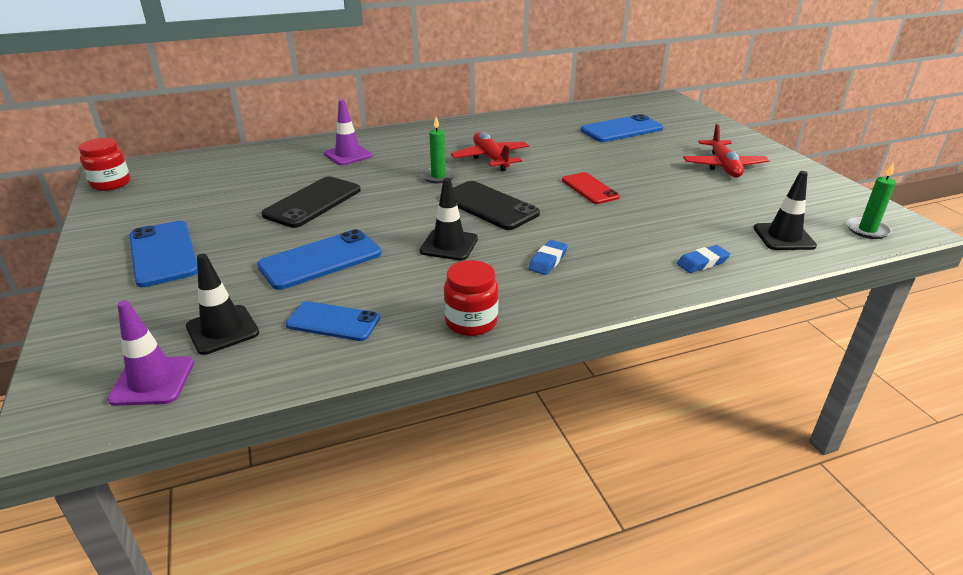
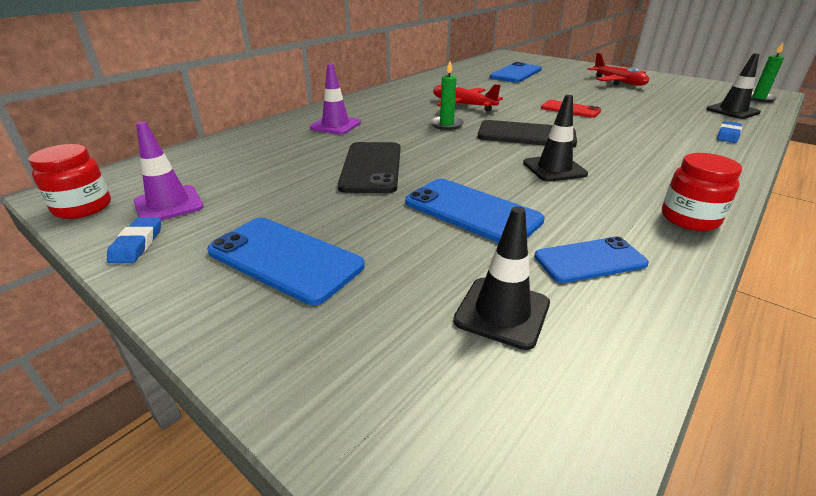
camera: 30 degrees left, 0 degrees up
purple traffic cone [107,300,194,406] -> purple traffic cone moved to [134,121,204,220]
blue phone [257,229,382,290] -> blue phone turned 75 degrees counterclockwise [405,179,545,243]
blue eraser [529,240,568,275] -> blue eraser moved to [107,218,161,263]

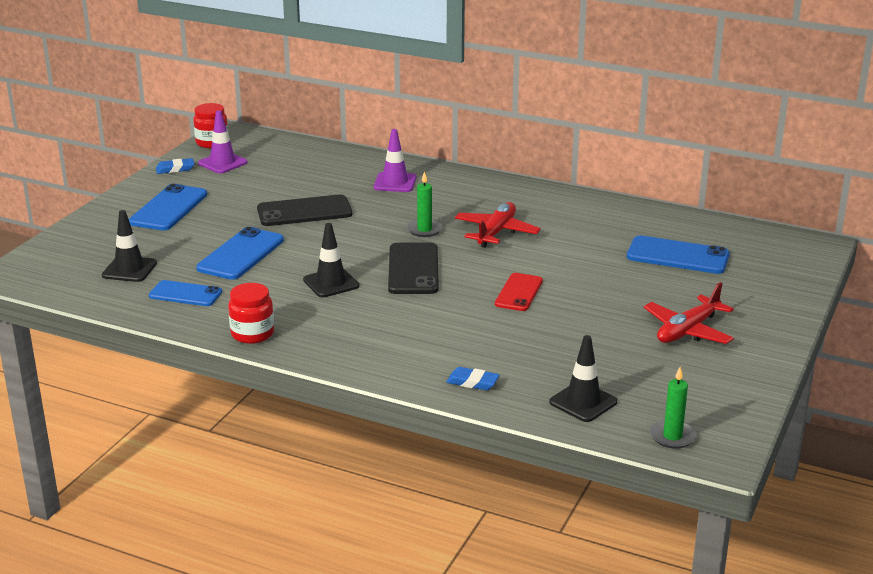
camera: 75 degrees right, 5 degrees down
blue phone [534,236,649,283] -> blue phone turned 45 degrees counterclockwise [149,280,222,306]

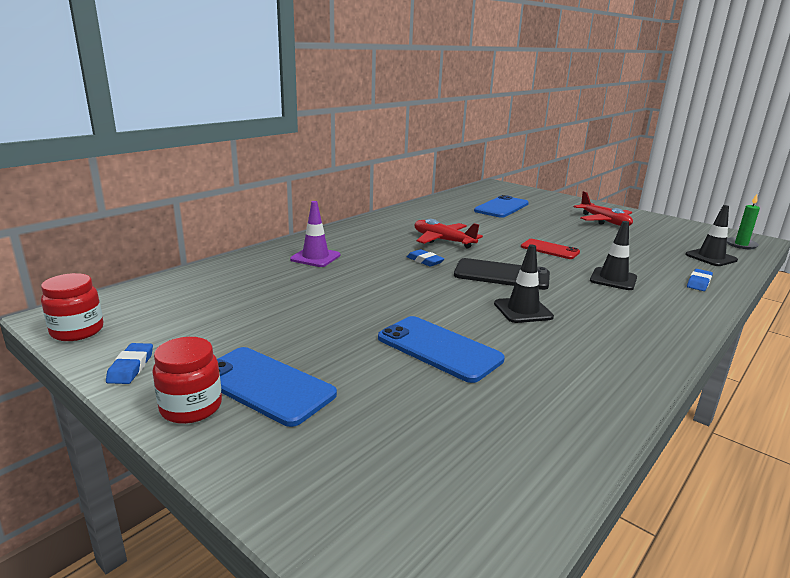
camera: 75 degrees left, 5 degrees down
black traffic cone [102,210,157,282] -> black traffic cone moved to [590,221,637,290]
blue phone [149,280,222,306] -> none
purple traffic cone [198,110,248,173] -> none
red jar [228,283,274,344] -> red jar moved to [152,337,222,424]
black phone [257,194,352,226] -> none
green candle [407,171,443,237] -> blue eraser [407,249,445,267]

